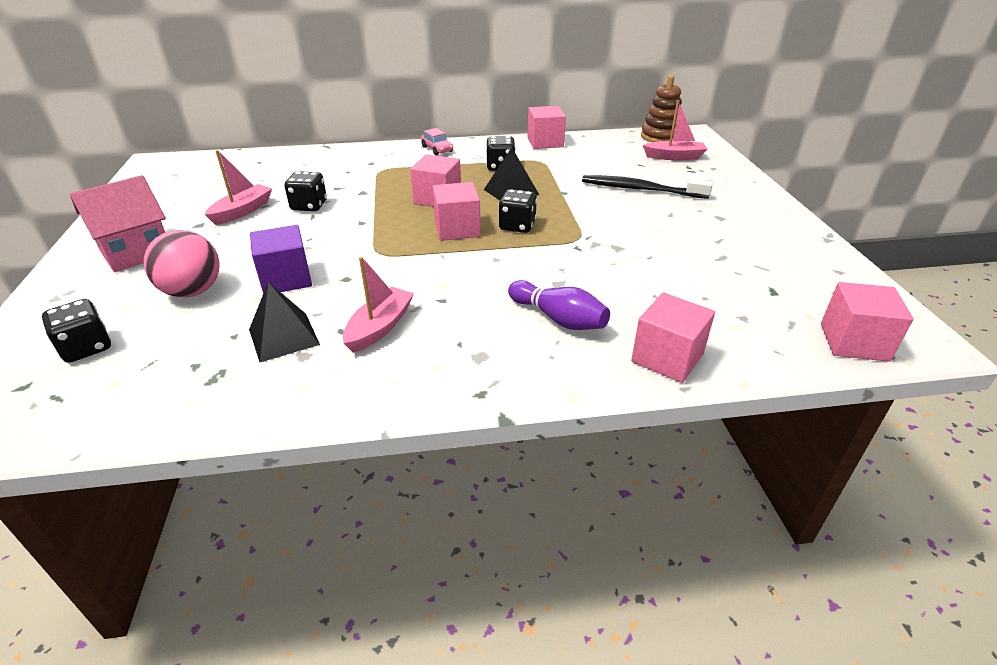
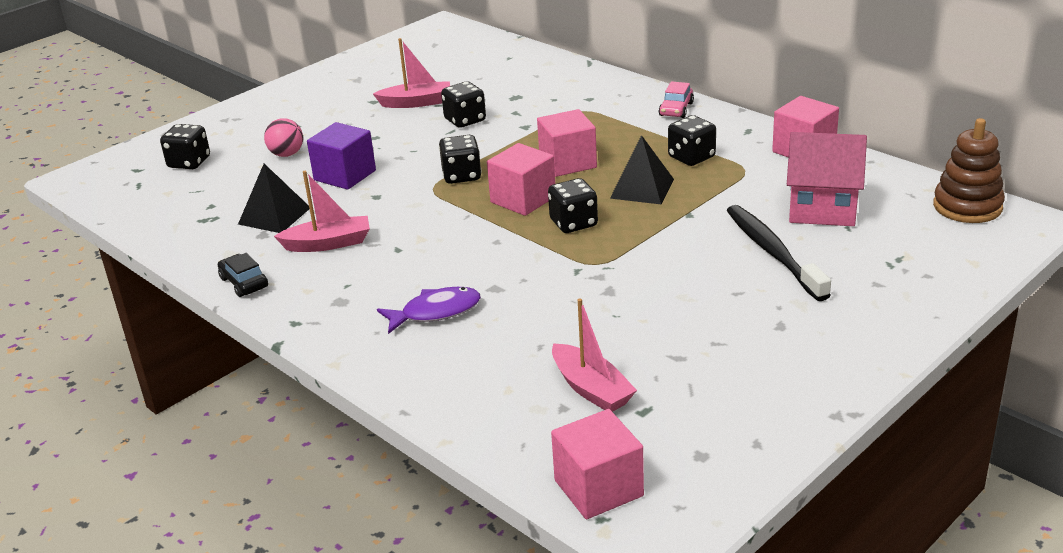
camera: 55 degrees right, 5 degrees down
pink house [70,175,166,272] -> pink house moved to [787,132,867,226]
pink ball [144,230,220,298] -> pink ball [264,118,303,157], size x0.64
purple bowling pin [508,280,610,330] -> purple fish [377,287,481,334]
pink cube [631,293,715,383] -> none
pink boat [643,100,707,160] -> pink boat moved to [552,299,637,412]
none -> black car [218,253,268,297]
none -> black dice [439,135,482,184]

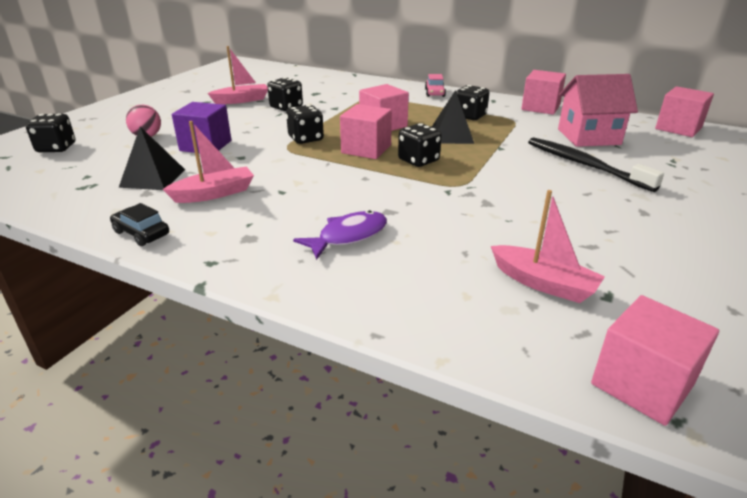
camera: 20 degrees left, 0 degrees up
brown stacking toy [933,118,1005,223] -> pink cube [655,86,714,137]

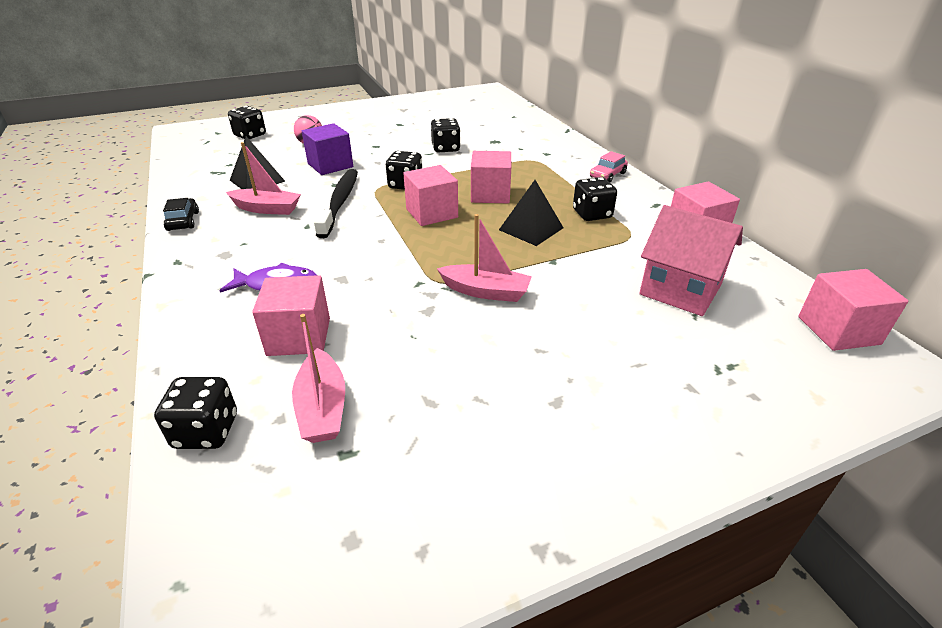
camera: 40 degrees right, 5 degrees up
pink boat [208,46,268,104] -> pink boat moved to [437,214,532,302]
black dice [398,123,442,167] -> black dice moved to [154,377,237,449]
black toothbrush [528,137,664,192] -> black toothbrush moved to [314,169,358,238]
pink cube [591,295,719,426] -> pink cube moved to [252,275,330,356]

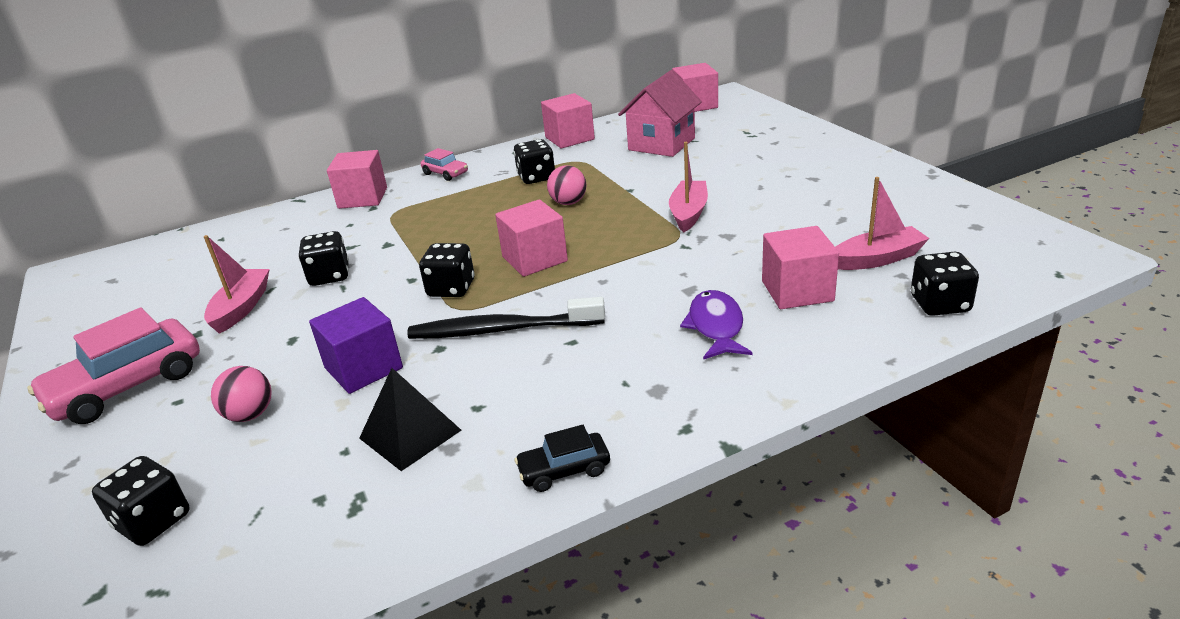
camera: 90 degrees left, 5 degrees down
pink boat [226,142,301,215] -> pink boat moved to [204,235,270,334]
pink cube [471,151,511,203] -> pink cube moved to [327,150,387,209]
black pyramid [499,180,563,246] -> pink ball [547,165,586,205]
none -> pink car [27,307,200,424]

